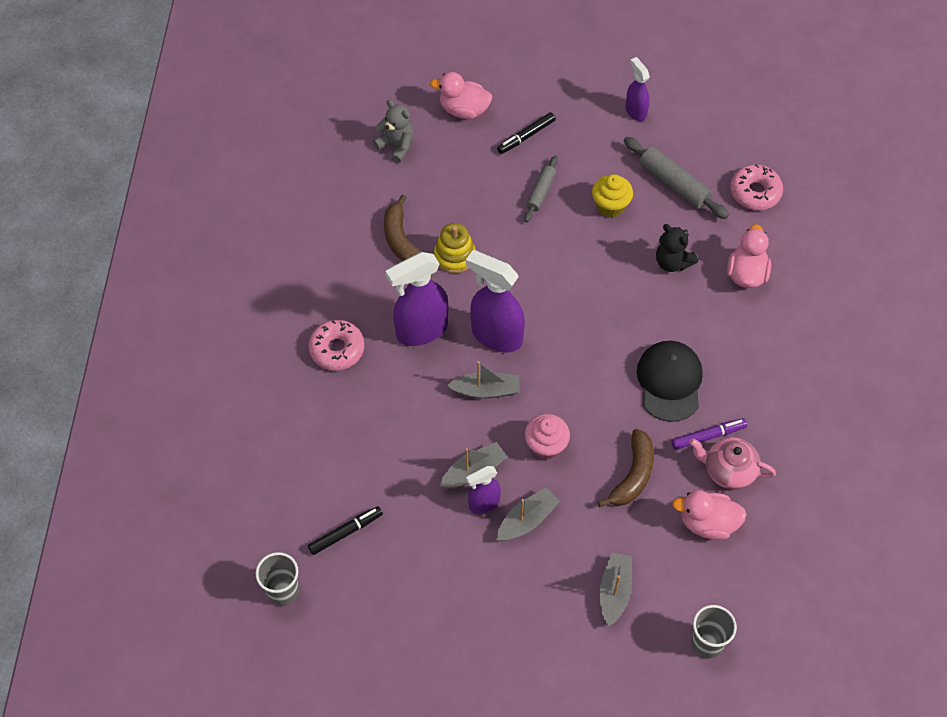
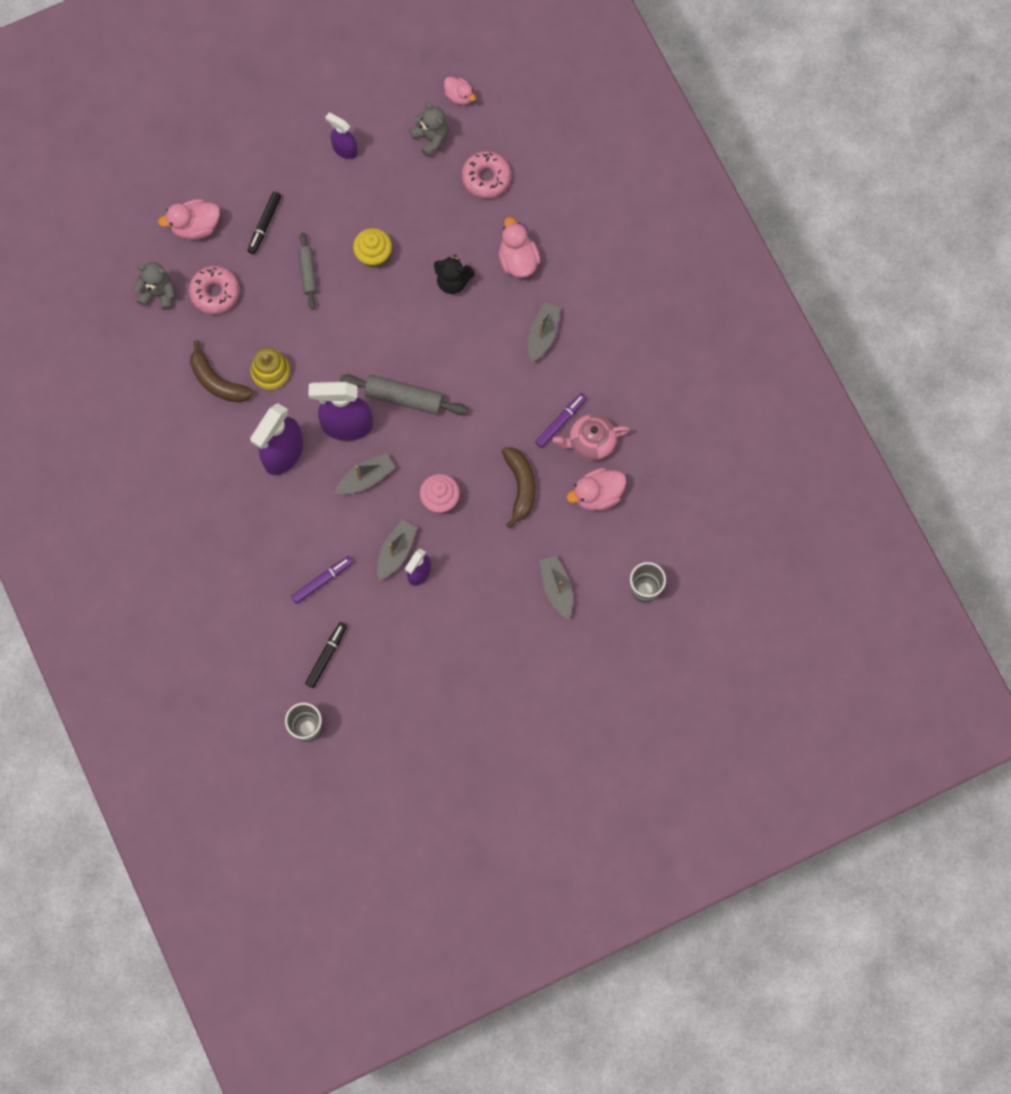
camera: 30 degrees left, 15 degrees up
pink donut [308,320,365,370] -> pink donut moved to [189,266,239,314]
grey boat [496,488,560,541] -> grey boat moved to [528,302,561,362]
grey rolling pin [624,137,729,219] -> grey rolling pin moved to [340,374,468,415]
black cap [637,341,703,422] -> none
none -> purple marker [291,556,353,604]
none -> grey teddy bear [410,102,449,157]
none -> pink duck [444,77,476,105]

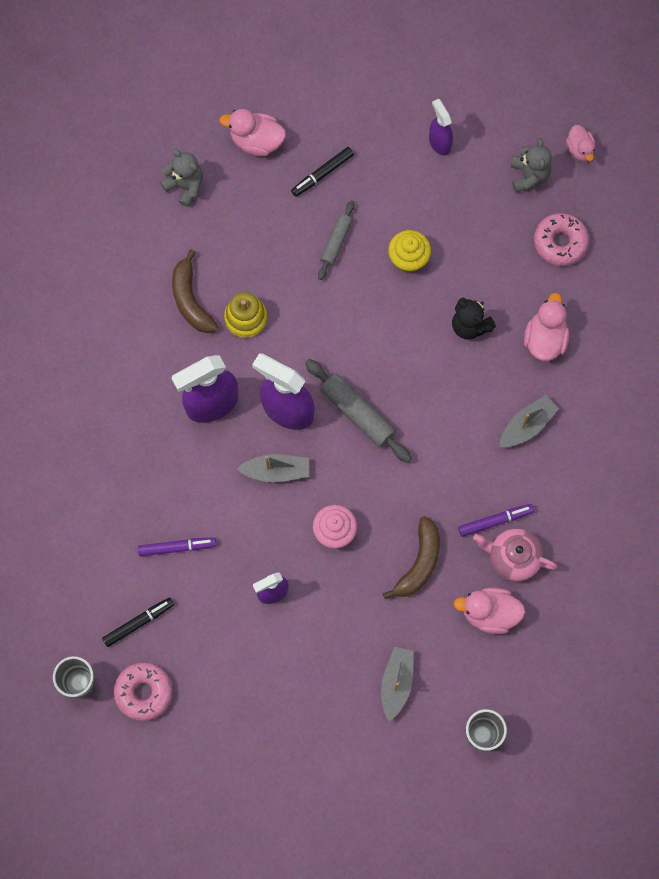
camera: 30 degrees right, 0 degrees up
pink donut [189,266,239,314] -> pink donut moved to [114,662,172,721]
grey boat [377,520,417,580] -> none

